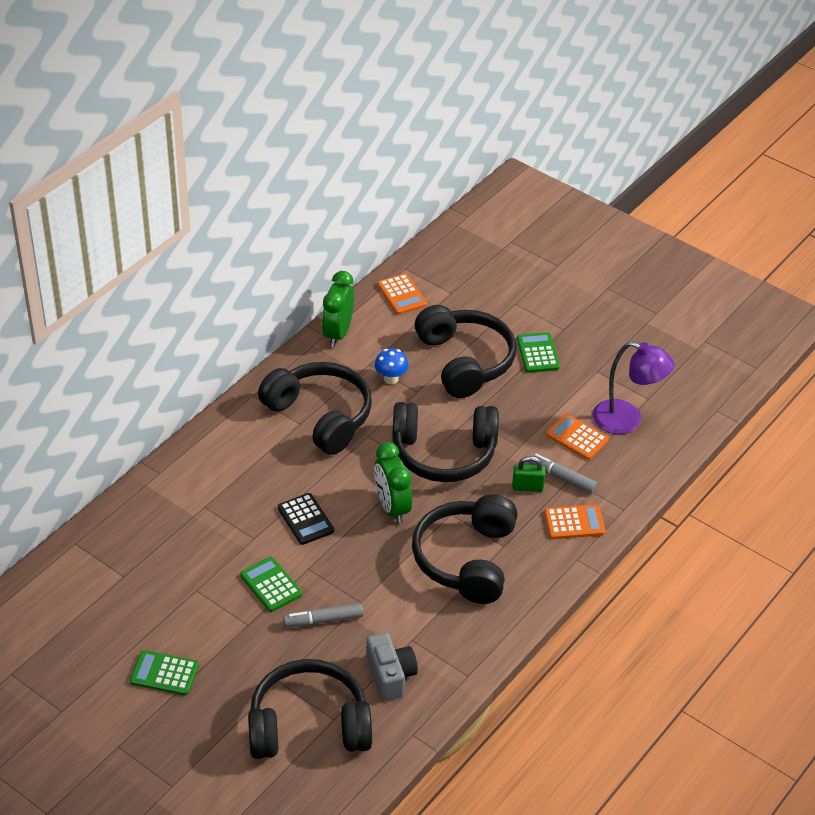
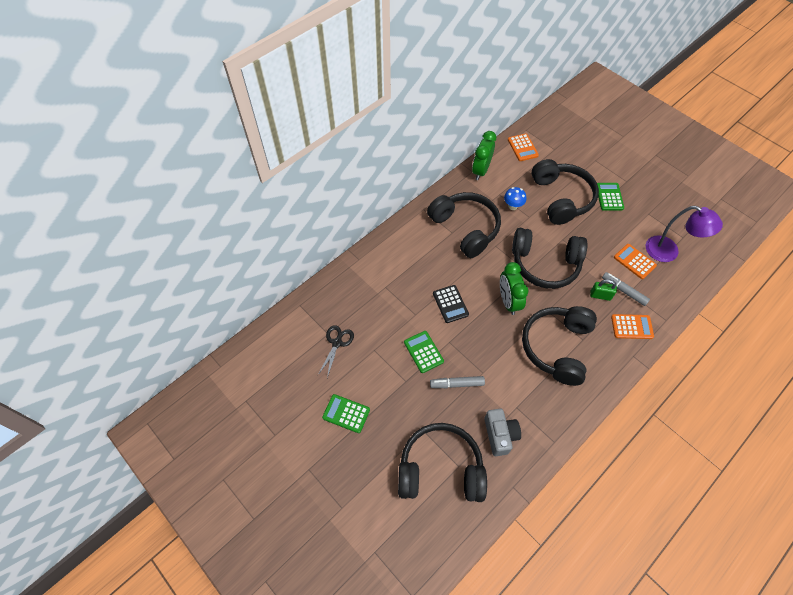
camera: 10 degrees right, 15 degrees up
none -> black scissors [318,325,354,378]

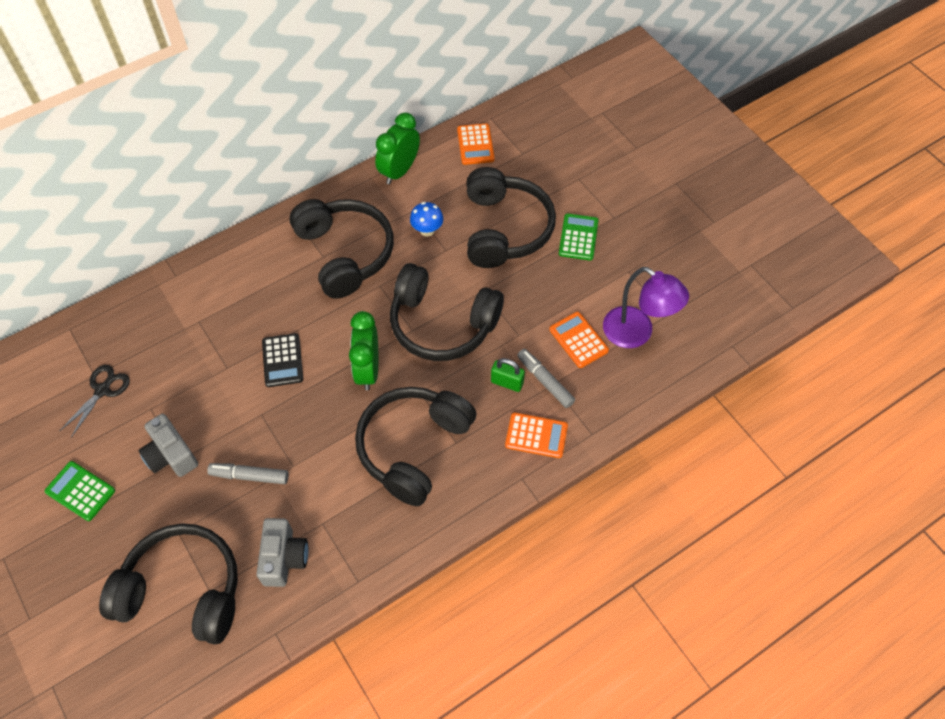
camera: 10 degrees right, 0 degrees up
green calculator [404,331,444,373] -> none
none -> grey camera [138,414,198,477]

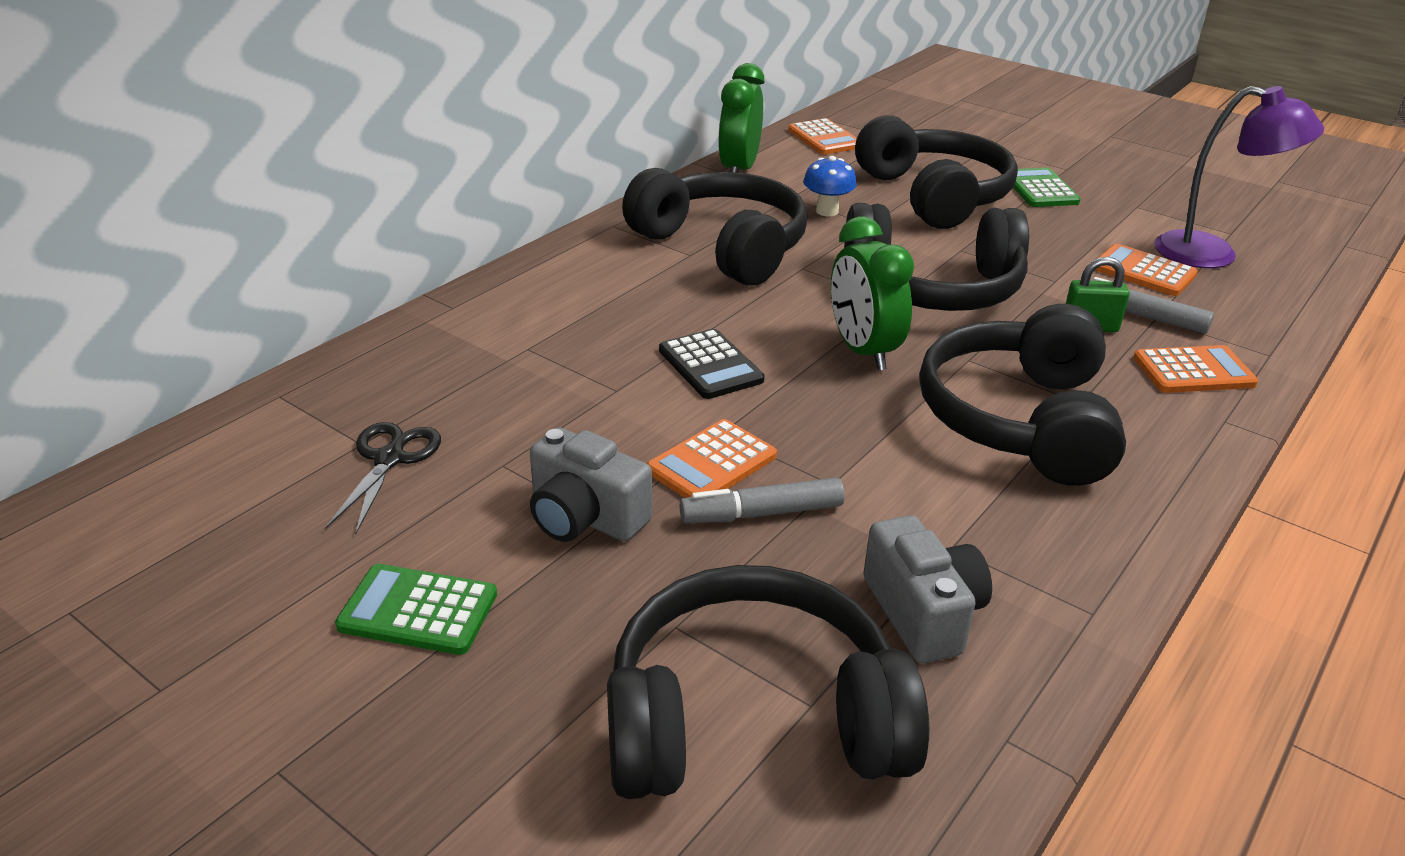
camera: 20 degrees left, 25 degrees down
none -> orange calculator [647,419,777,498]

